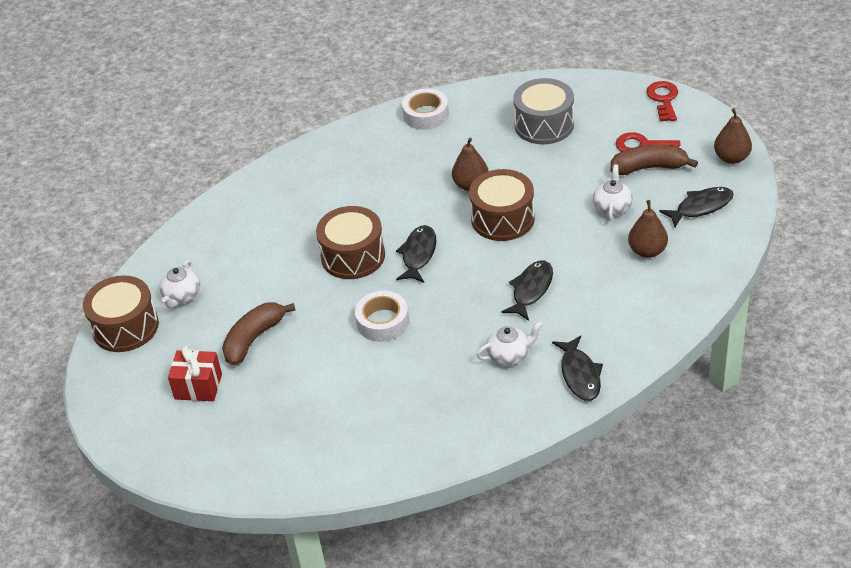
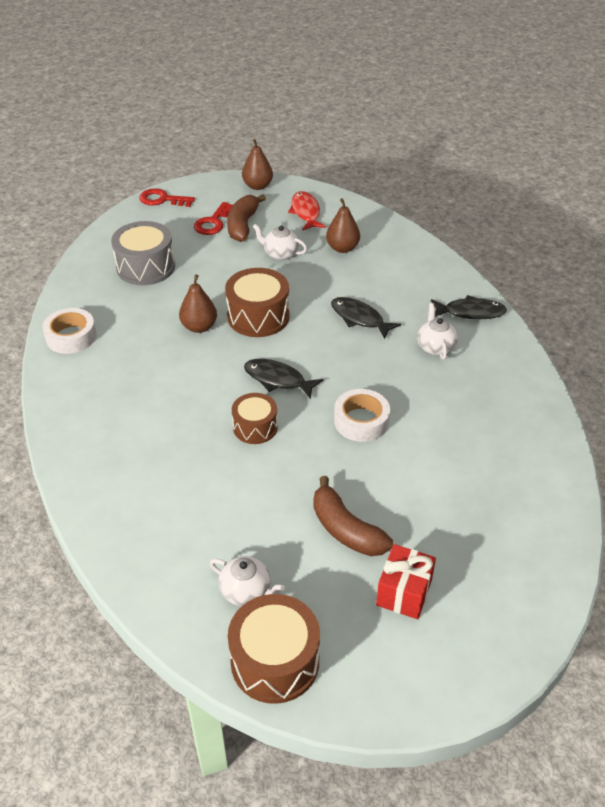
camera: 80 degrees left, 0 degrees up
brown drum [316,206,385,279] -> brown drum [232,393,278,444], size x0.63
black fish [659,187,734,227] -> red fish [288,191,326,231]

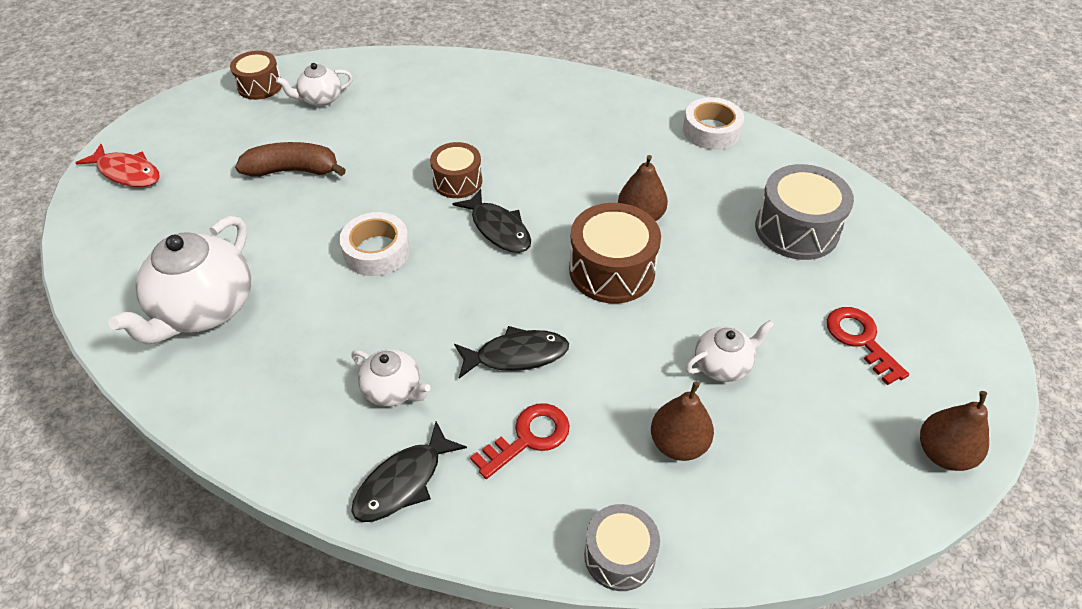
camera: 130 degrees right, 5 degrees up
red key [139,188,195,207] -> red key moved to [470,403,570,479]
brown banana [227,194,266,242] -> none
brown drum [228,594,320,704] -> brown drum [230,51,282,100], size x0.63
black fish [244,359,323,399] -> black fish turned 75 degrees clockwise [453,189,531,253]
red fish [288,191,326,231] -> red fish moved to [75,144,159,187]
red gift [376,544,436,619] -> none
none -> white teapot [108,216,252,344]
none -> grey drum [584,504,660,591]

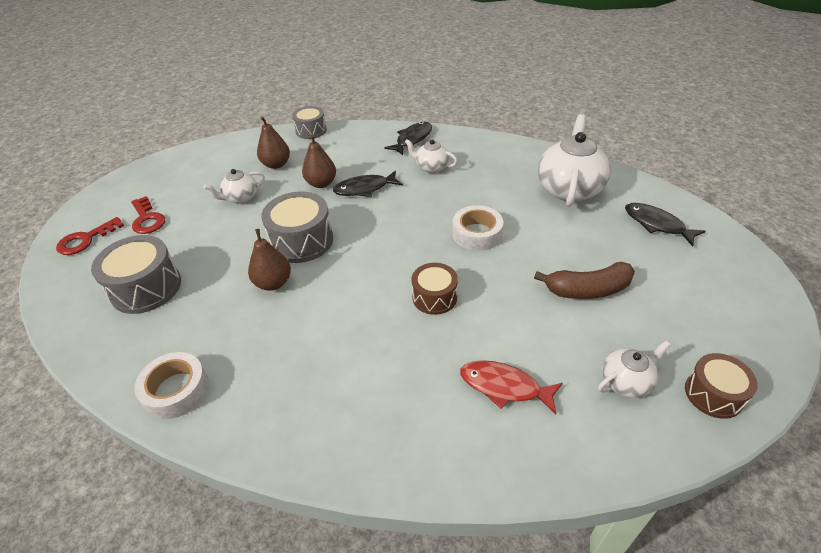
camera: 175 degrees right, 5 degrees down
red fish [75,144,159,187] -> red fish moved to [460,360,562,414]
black fish [453,189,531,253] -> black fish moved to [625,203,705,246]
red key [470,403,570,479] -> red key moved to [56,217,124,255]
brown drum [569,203,661,303] -> grey drum [261,192,333,263]
brown pear [920,391,989,471] -> brown pear moved to [302,134,336,188]

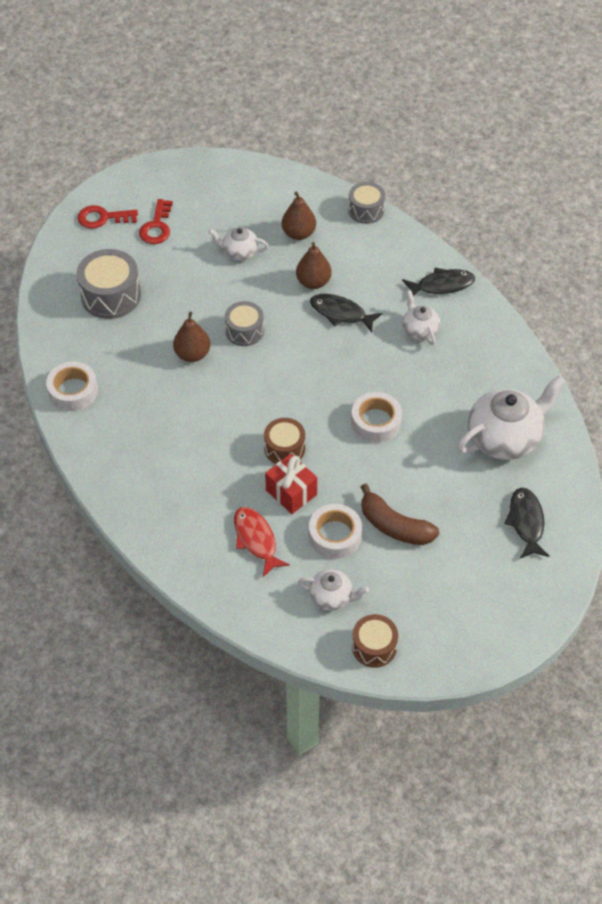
camera: 40 degrees right, 10 degrees up
grey drum [261,192,333,263] -> grey drum [225,301,264,346], size x0.63
none -> red gift [265,454,317,514]
none -> white tape [309,504,362,559]

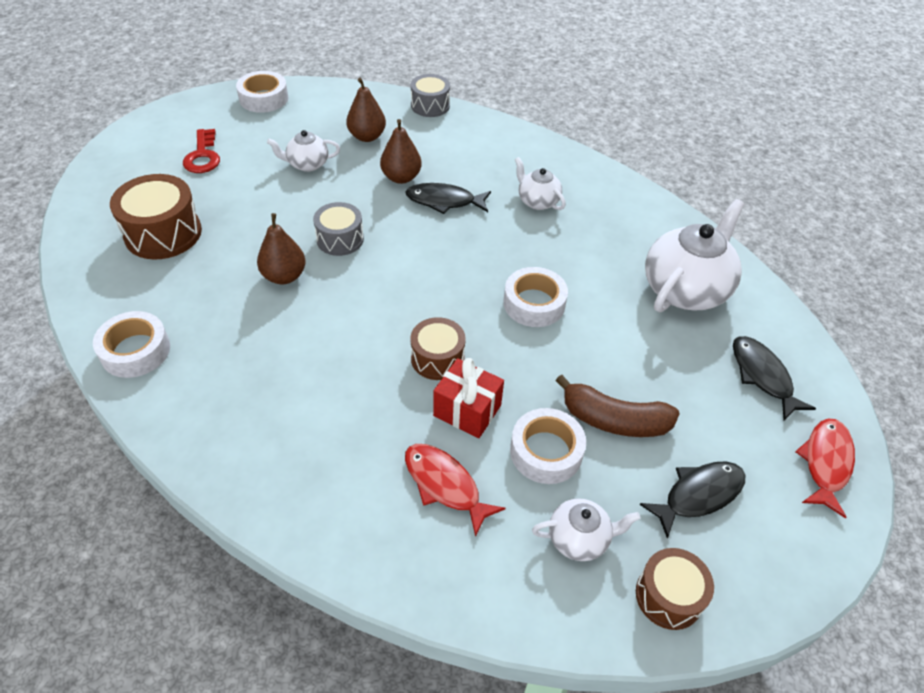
camera: 20 degrees left, 5 degrees down
grey drum [76,249,141,319] -> brown drum [110,174,202,259]
red key [77,205,138,229] -> none
black fish [402,268,475,296] -> black fish moved to [639,461,745,539]
none -> white tape [236,71,288,113]
none -> red fish [795,419,855,518]

